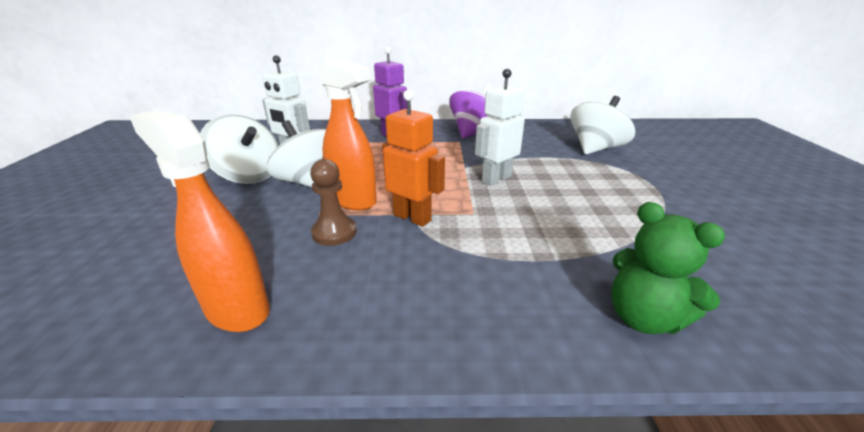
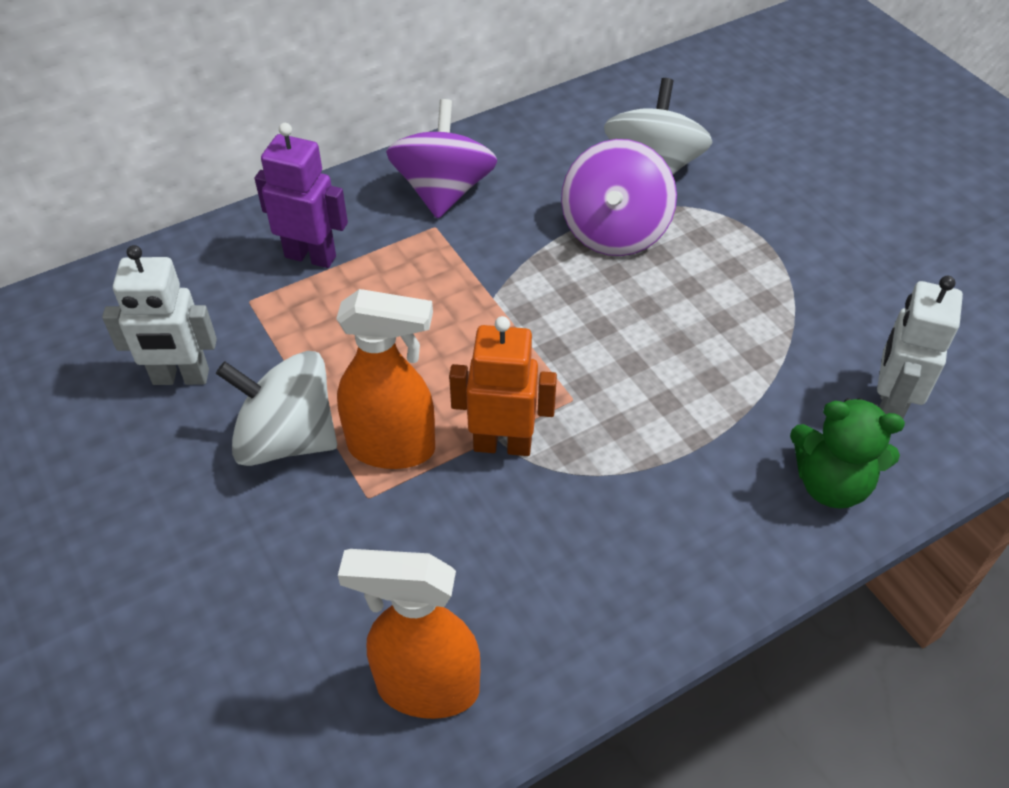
camera: 30 degrees left, 20 degrees up
white spinning top [200,115,279,184] -> none
brown pawn [310,159,357,246] -> none
white robot [475,69,525,186] -> white robot moved to [877,276,963,419]
none -> purple spinning top [561,139,677,256]

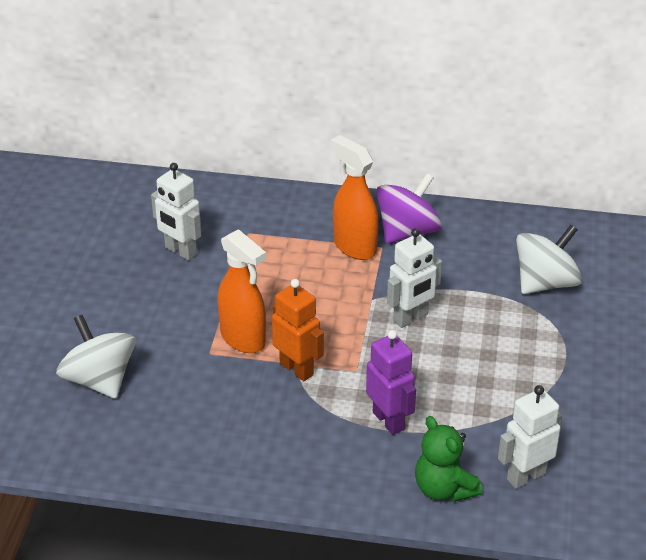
camera: 40 degrees right, 10 degrees down
white spinning top [216,351,337,466] -> white spinning top moved to [56,315,136,399]
purple robot [255,123,348,268] -> purple robot moved to [366,330,416,435]
orange spray bottle [338,549,480,719] -> orange spray bottle moved to [331,135,378,260]
purple spinning top [561,139,677,256] -> none
none -> white robot [387,228,442,328]

